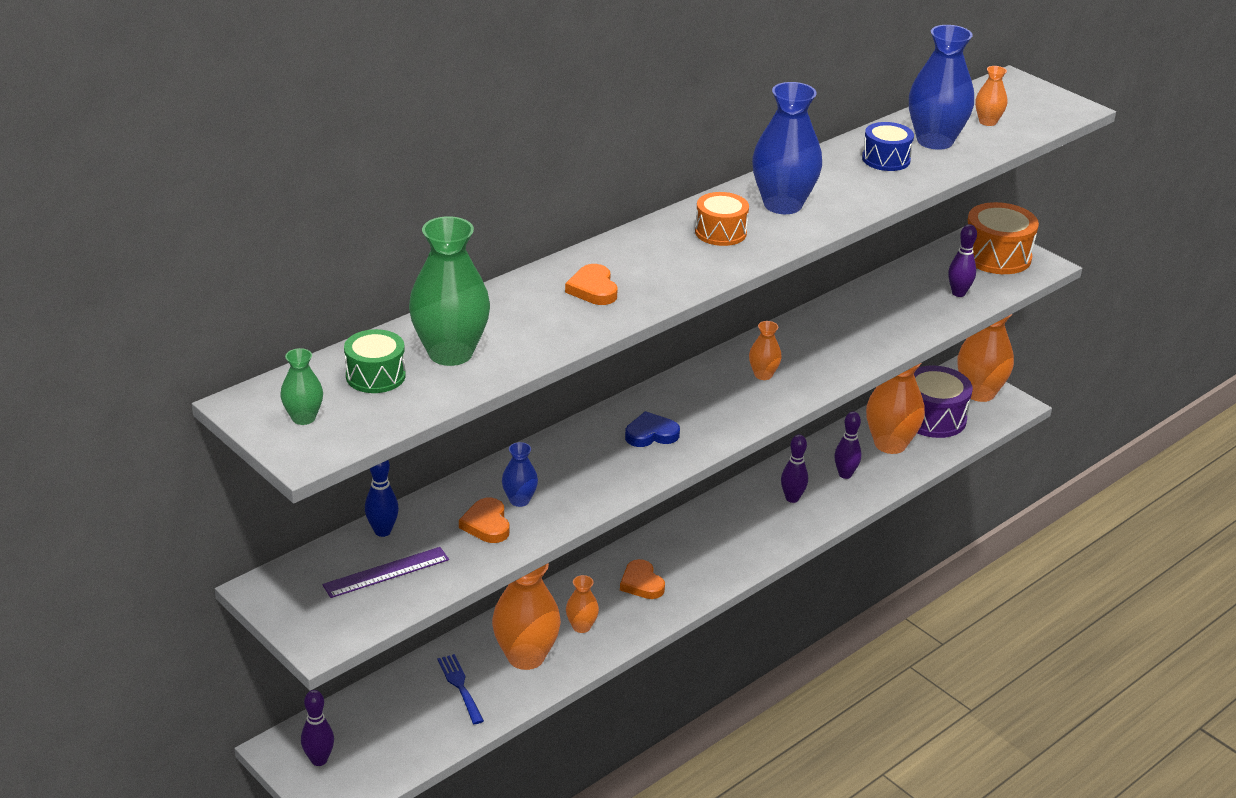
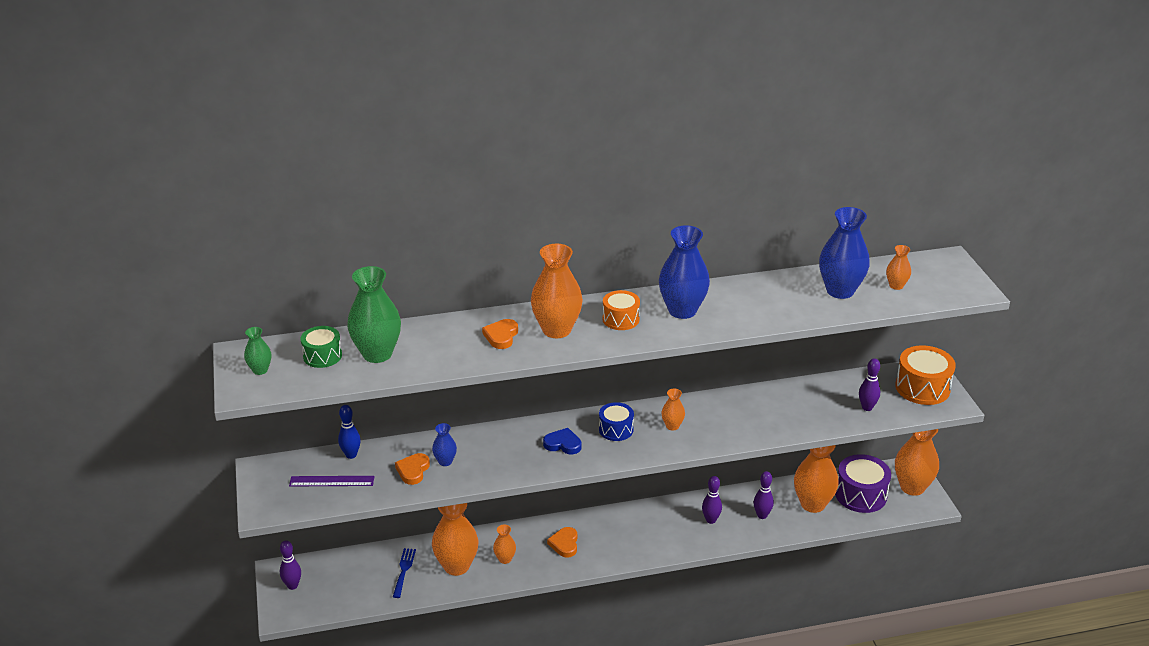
camera: 30 degrees right, 0 degrees up
blue drum [862,122,914,171] -> blue drum moved to [599,402,634,441]
none -> orange vase [531,244,583,338]

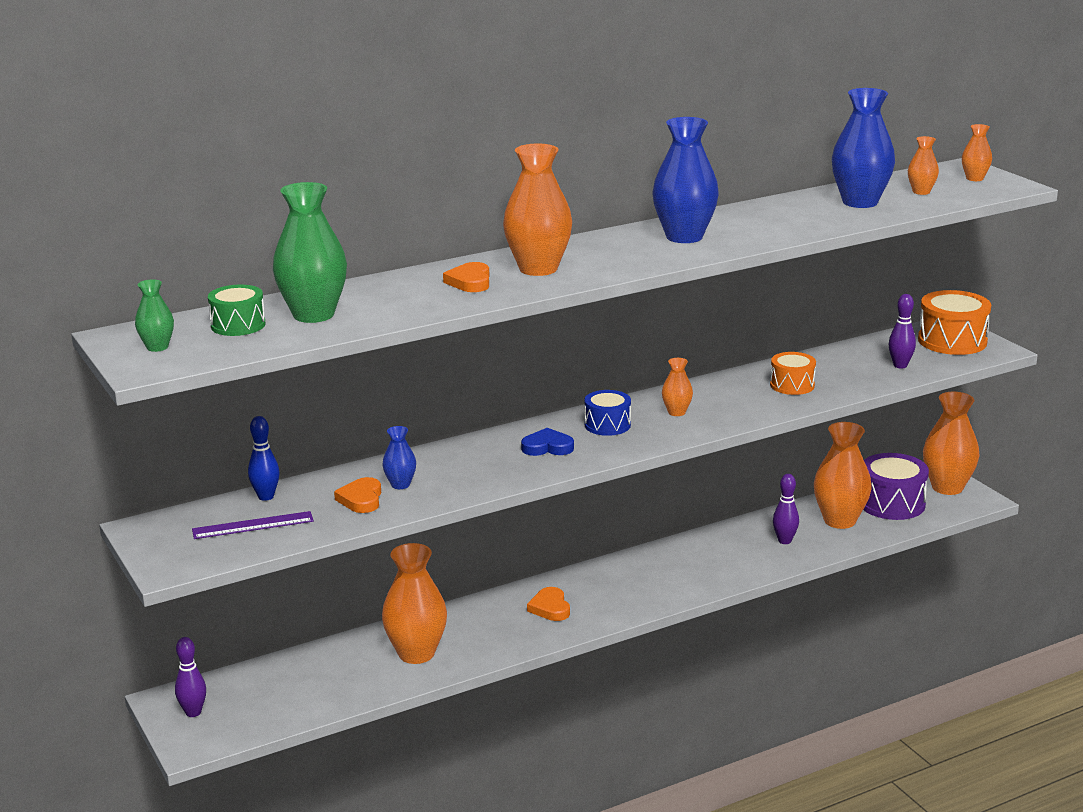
camera: 15 degrees left, 10 degrees down
blue fork [393,548,416,598] -> none
orange vase [493,525,516,564] -> orange vase moved to [962,124,992,181]
orange drum [603,290,640,330] -> orange drum moved to [770,352,816,395]
purple bowling pin [702,476,722,524] -> none

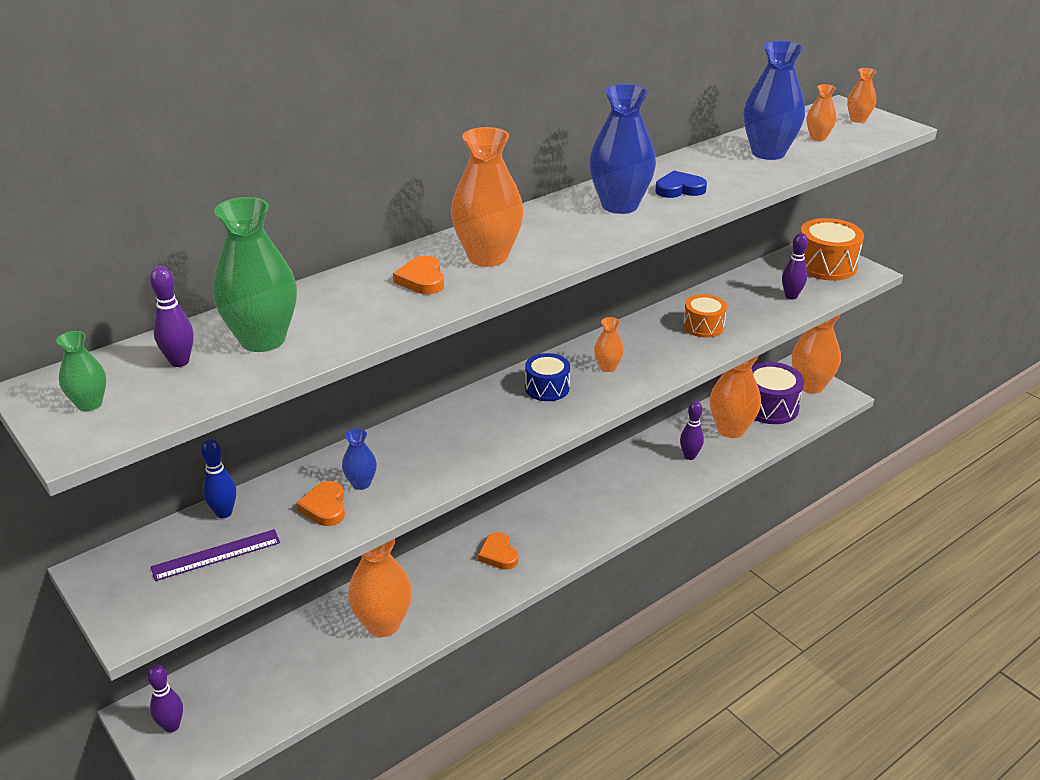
camera: 10 degrees left, 10 degrees up
green drum [208,285,266,336] -> purple bowling pin [150,266,194,367]
blue heart [521,428,574,456] -> blue heart moved to [655,171,707,198]

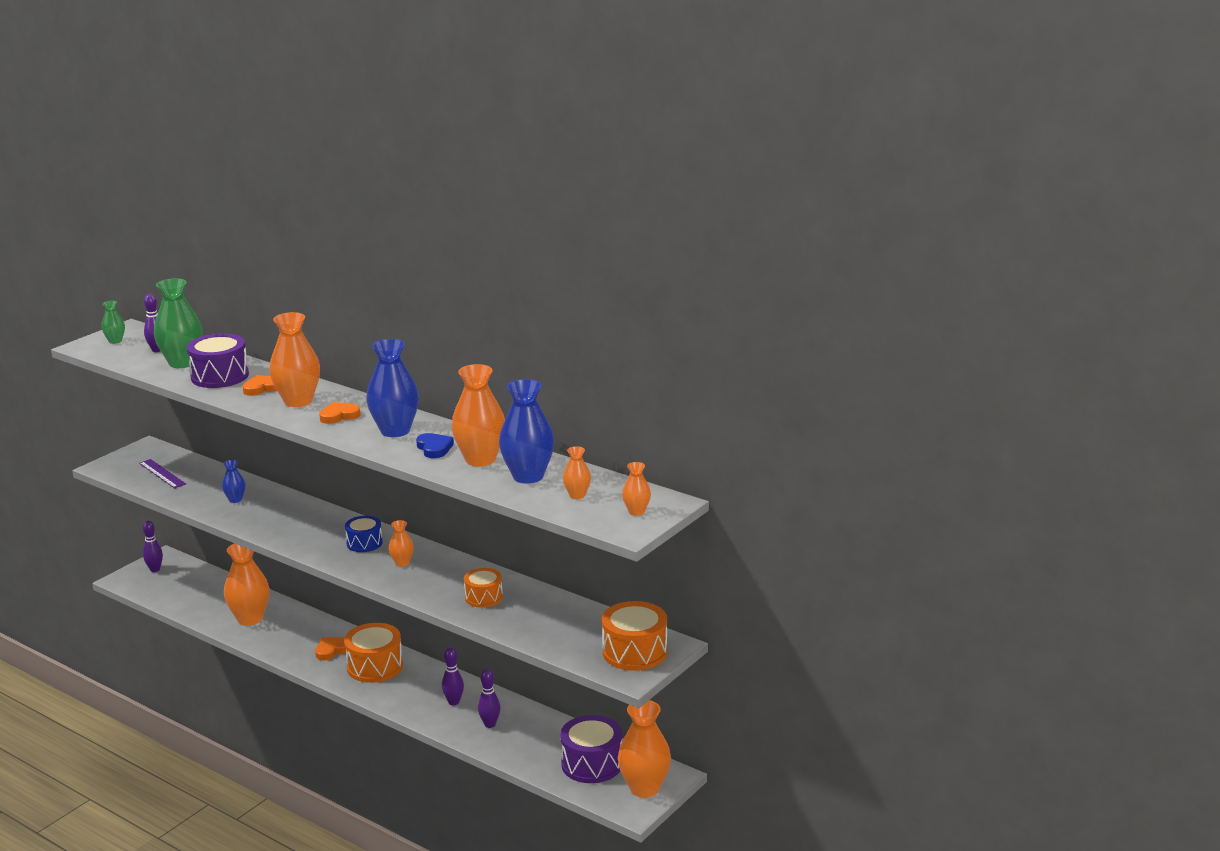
camera: 75 degrees right, 10 degrees down
blue bowling pin [201,439,236,518] -> none
orange heart [296,481,345,526] -> orange heart moved to [319,402,361,424]
orange vase [710,356,761,438] -> orange vase moved to [451,364,505,467]
purple bowling pin [782,233,808,300] -> purple bowling pin moved to [442,648,464,705]
none -> purple drum [187,333,249,388]
none -> orange drum [344,623,403,683]

